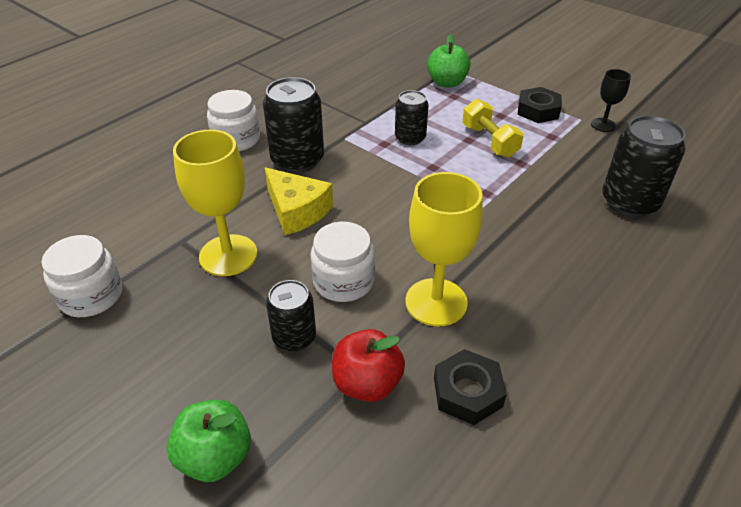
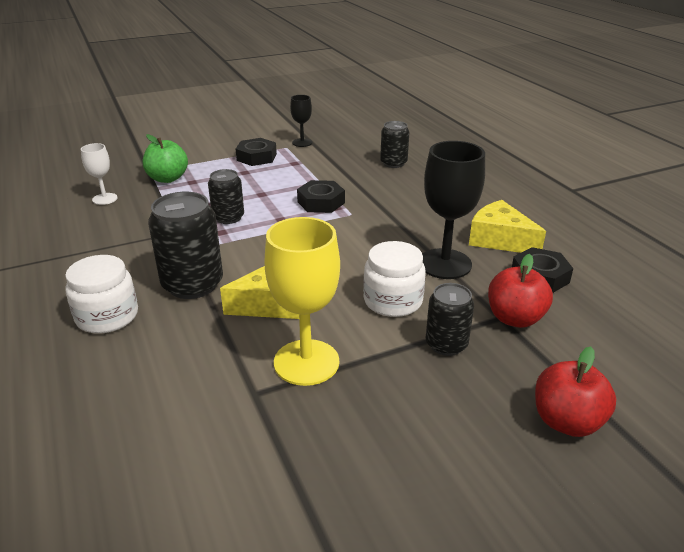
camera: 65 degrees left, 10 degrees down
white jar [42,235,122,317] -> none
green apple [167,400,251,482] -> red apple [535,346,616,437]
yellow goblet [405,172,483,326] -> black goblet [422,141,485,279]
yellow dumbbell [462,99,523,158] -> none
black can [602,115,685,218] -> black can [380,121,409,168], size x0.61
none -> white goblet [81,143,118,205]
none -> black nut [297,180,345,213]
none -> yellow cheese [469,200,546,253]

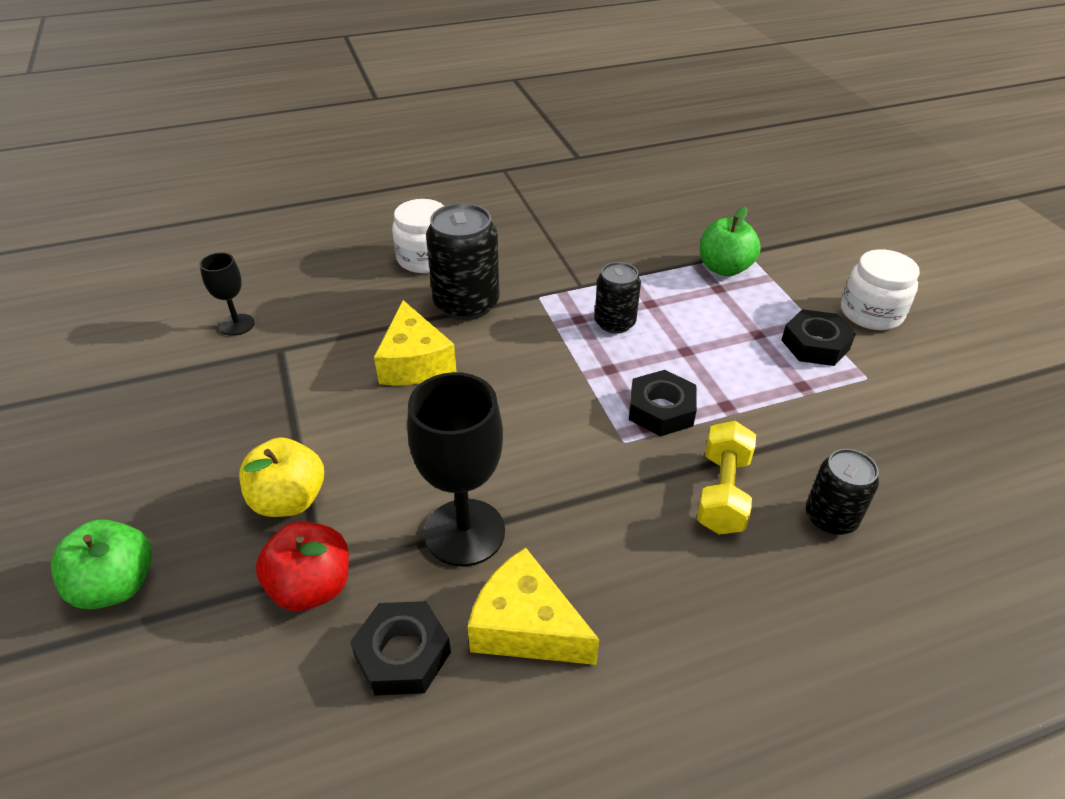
camera: 95 degrees right, 10 degrees up
white goblet [81,143,118,205] -> none
yellow goblet [265,217,340,386] -> none
black goblet [290,95,312,147] -> black goblet moved to [199,252,255,336]
white jar [363,241,426,317] -> white jar moved to [841,249,920,330]
black can [426,283,474,356] -> yellow apple [239,437,324,517]
yellow cheese [469,200,546,253] -> yellow cheese turned 105 degrees counterclockwise [468,547,599,665]
red apple [535,346,616,437] -> green apple [51,519,152,609]
none -> yellow dumbbell [697,421,756,534]

